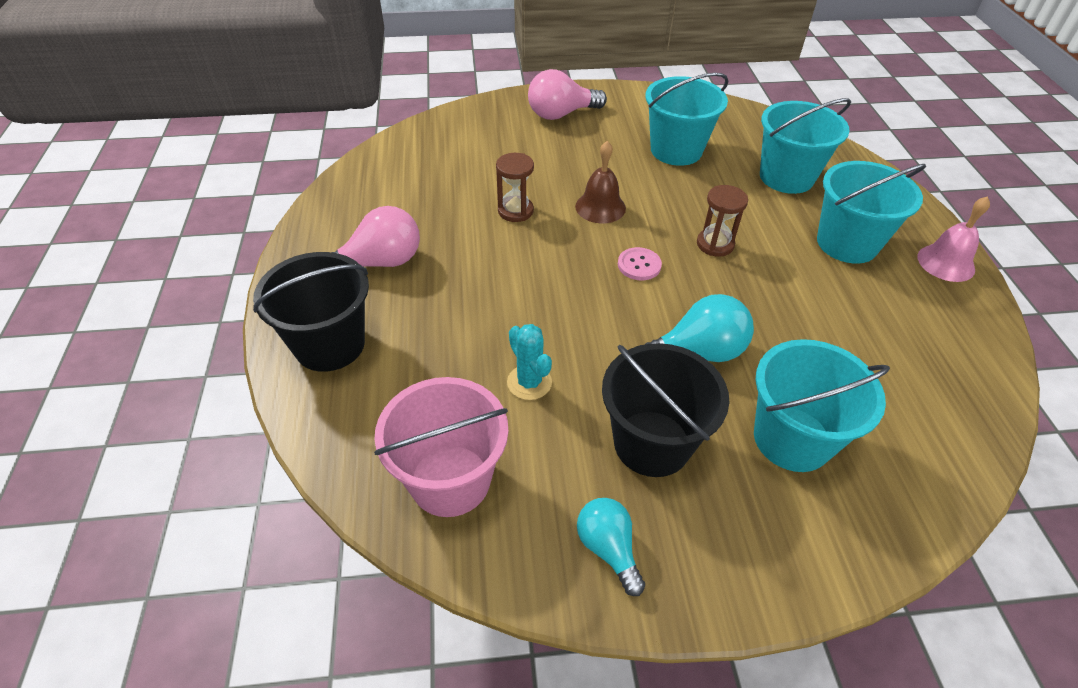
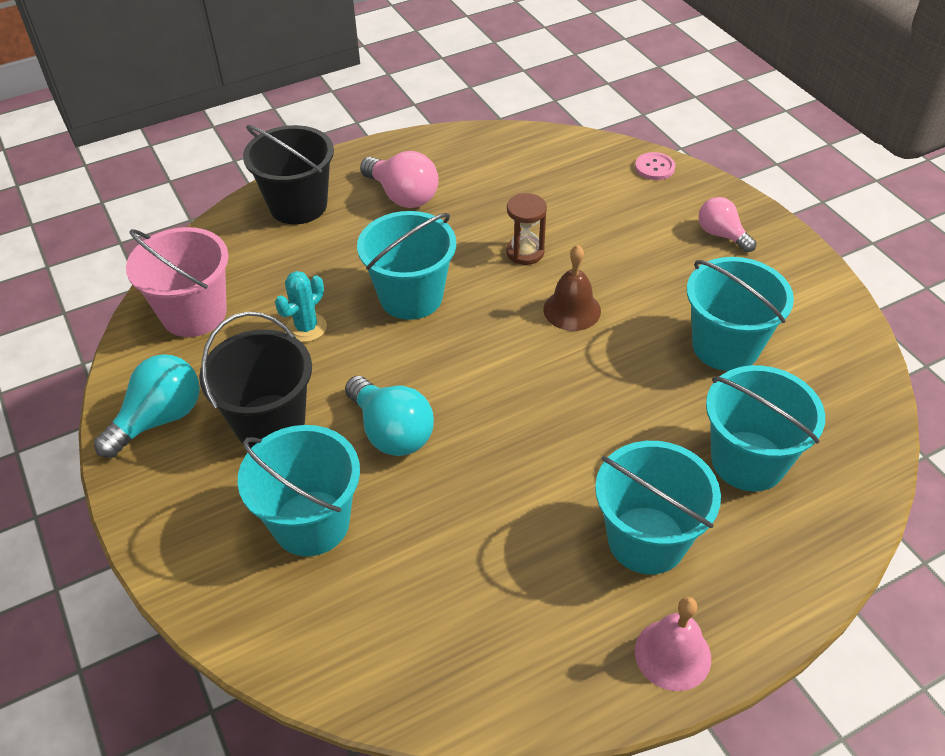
camera: 70 degrees right, 0 degrees up
pink light bulb [528,69,607,120] -> pink light bulb [699,197,756,252], size x0.66
turquoise light bulb [577,498,645,596] -> turquoise light bulb [94,354,200,458], size x1.52
pink button [618,247,662,280] -> pink button moved to [635,152,675,180]
brown hourglass [697,185,748,257] -> none
none -> turquoise bucket [357,211,456,320]

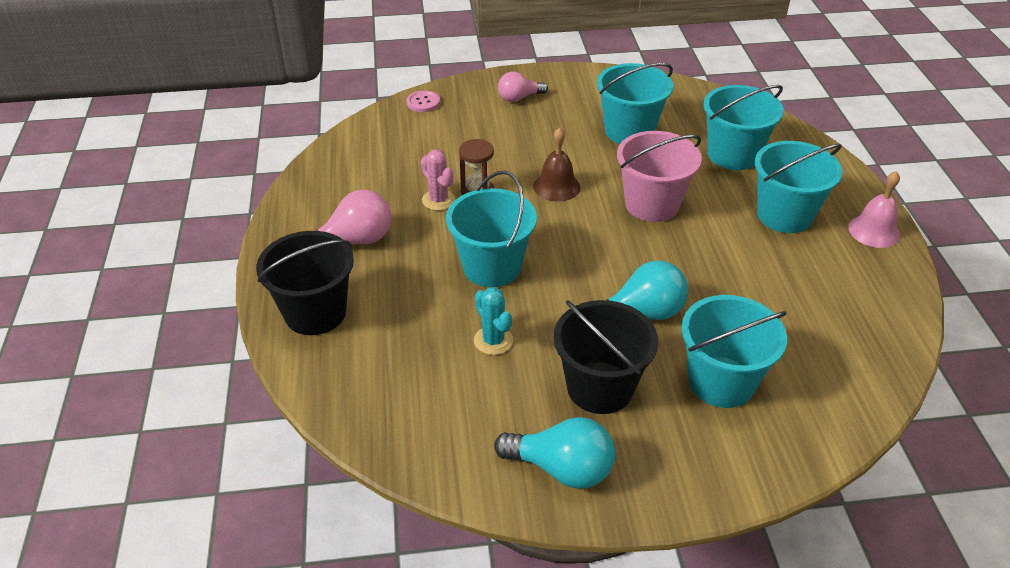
camera: 70 degrees left, 5 degrees down
turquoise light bulb [94,354,200,458] -> turquoise light bulb turned 135 degrees clockwise [494,417,615,489]
pink bucket [126,227,229,337] -> pink bucket moved to [617,131,702,222]
none -> pink cactus [421,149,456,211]

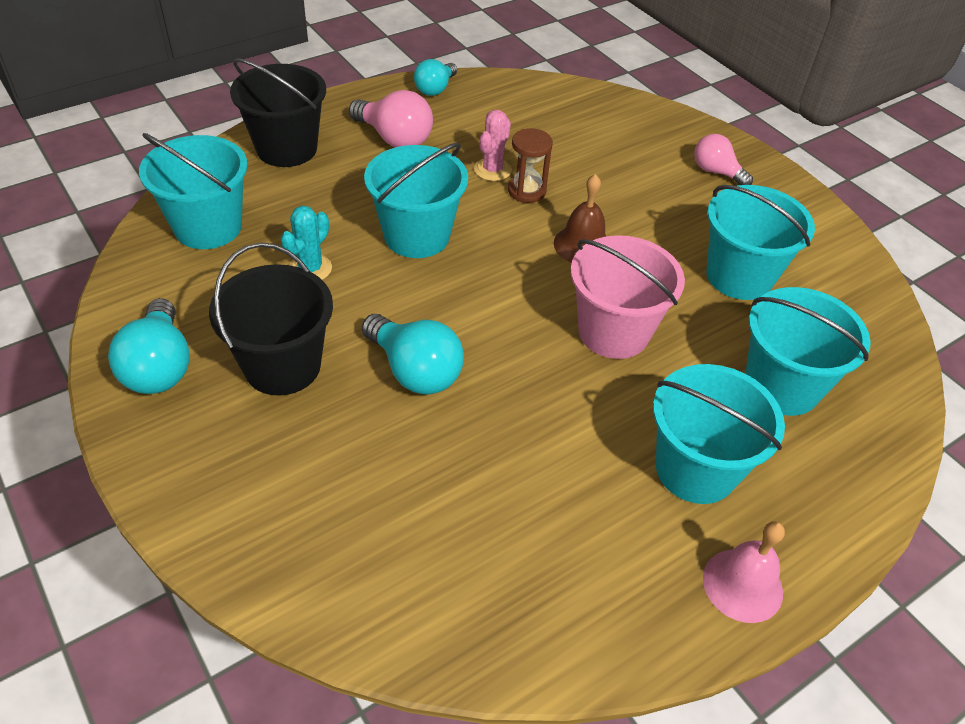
camera: 60 degrees right, 5 degrees up
pink button [406,91,440,112] -> none
turquoise bucket [681,295,787,408] -> turquoise bucket moved to [139,133,248,249]
none -> turquoise light bulb [414,59,457,96]

